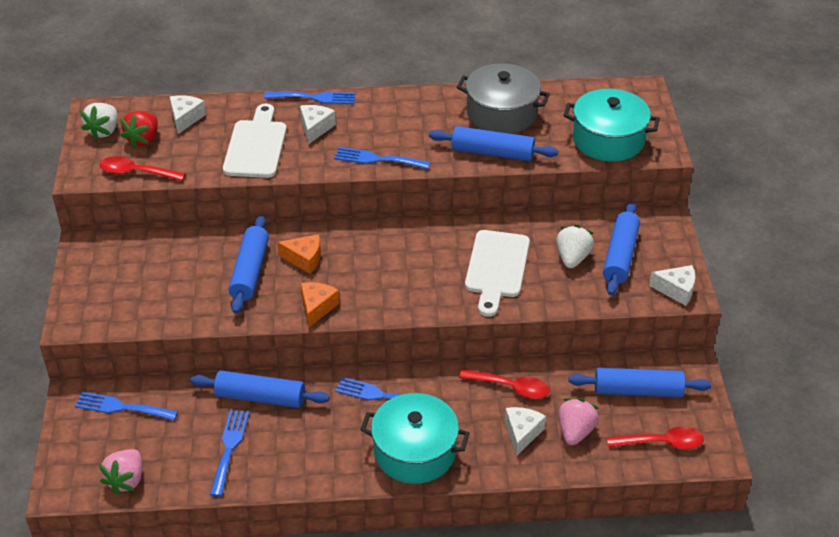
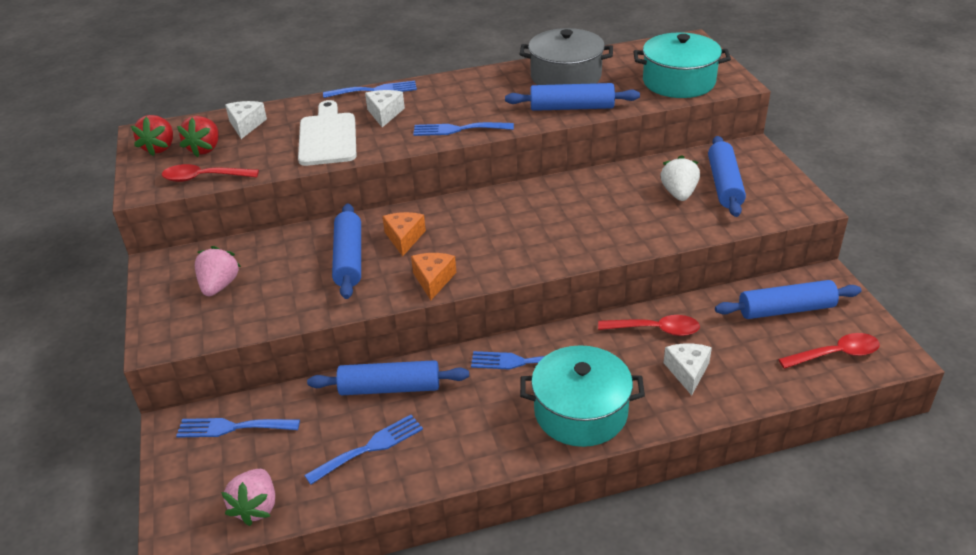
camera: 10 degrees left, 5 degrees down
white strawberry [80,103,117,140] -> red strawberry [131,115,173,156]
blue fork [210,410,249,497] -> blue fork turned 60 degrees clockwise [304,415,423,485]
orange cheese [277,234,321,274] -> orange cheese turned 90 degrees counterclockwise [382,212,426,256]
white cutting board [465,230,530,316] -> none
pink strawberry [559,398,599,445] -> pink strawberry moved to [195,246,241,296]
white cheese [649,265,695,306] -> none

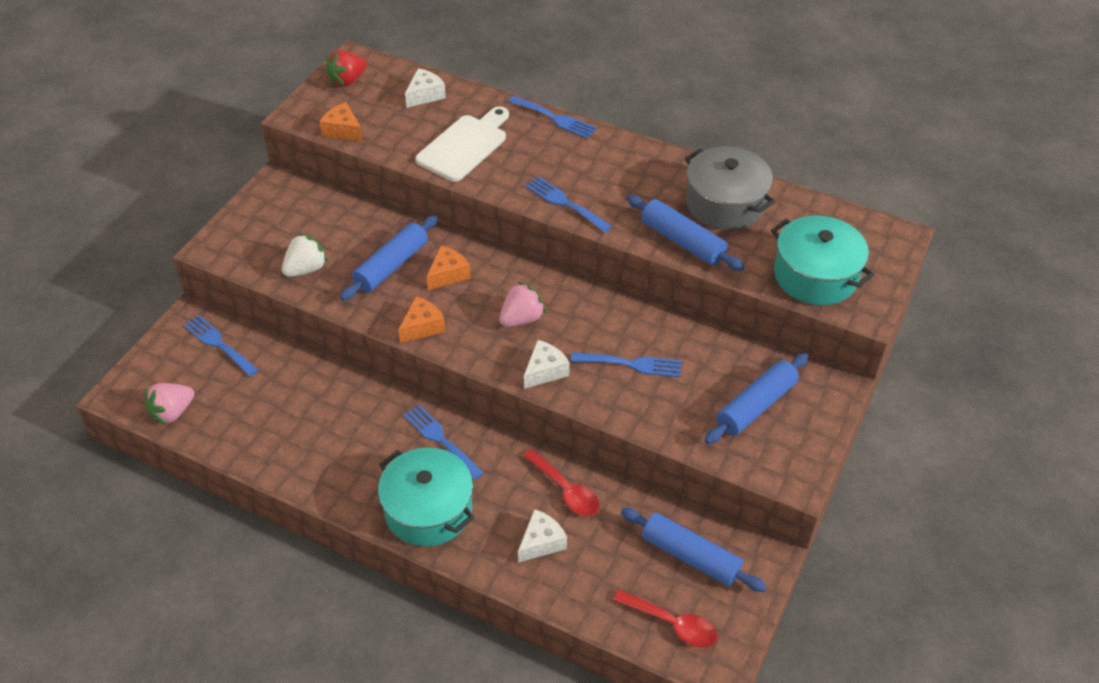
camera: 40 degrees right, 10 degrees up
red spoon [162,164,259,182] -> orange cheese [319,102,363,141]
red strawberry [177,116,219,157] -> none
pink strawberry [195,246,241,296] -> pink strawberry moved to [499,282,546,327]
blue fork [304,415,423,485] -> blue fork moved to [571,352,682,377]
blue rolling pin [307,360,469,395] -> none
white cheese [365,90,405,128] -> white cheese moved to [524,340,570,389]
white strawberry [660,155,700,201] -> white strawberry moved to [282,233,328,277]

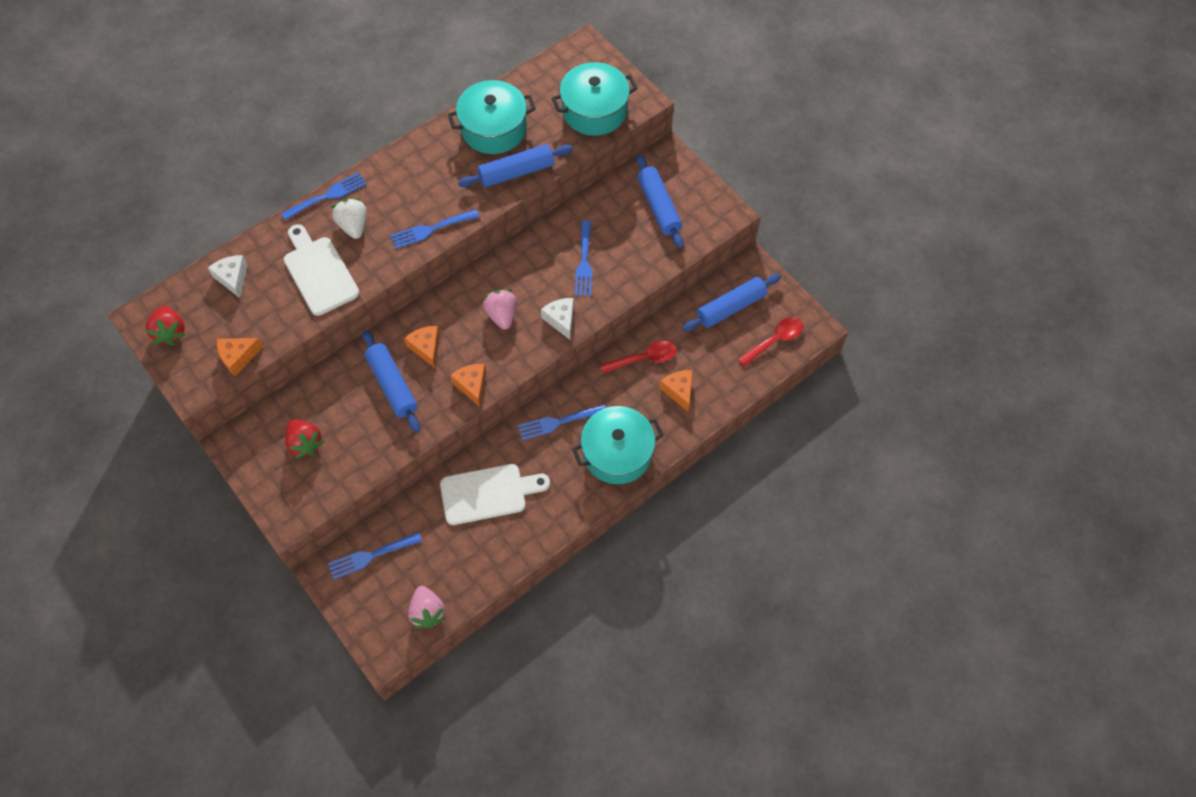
camera: 65 degrees left, 15 degrees up
white strawberry [282,233,328,277] -> white strawberry moved to [331,198,367,239]
white cheese [518,509,567,563] -> orange cheese [660,370,693,411]
blue fork [571,352,682,377] -> blue fork turned 150 degrees clockwise [575,221,592,296]
grey pot [684,147,775,230] -> turquoise pot [448,80,536,154]
none -> red strawberry [285,419,324,459]
none -> white cutting board [440,464,550,525]

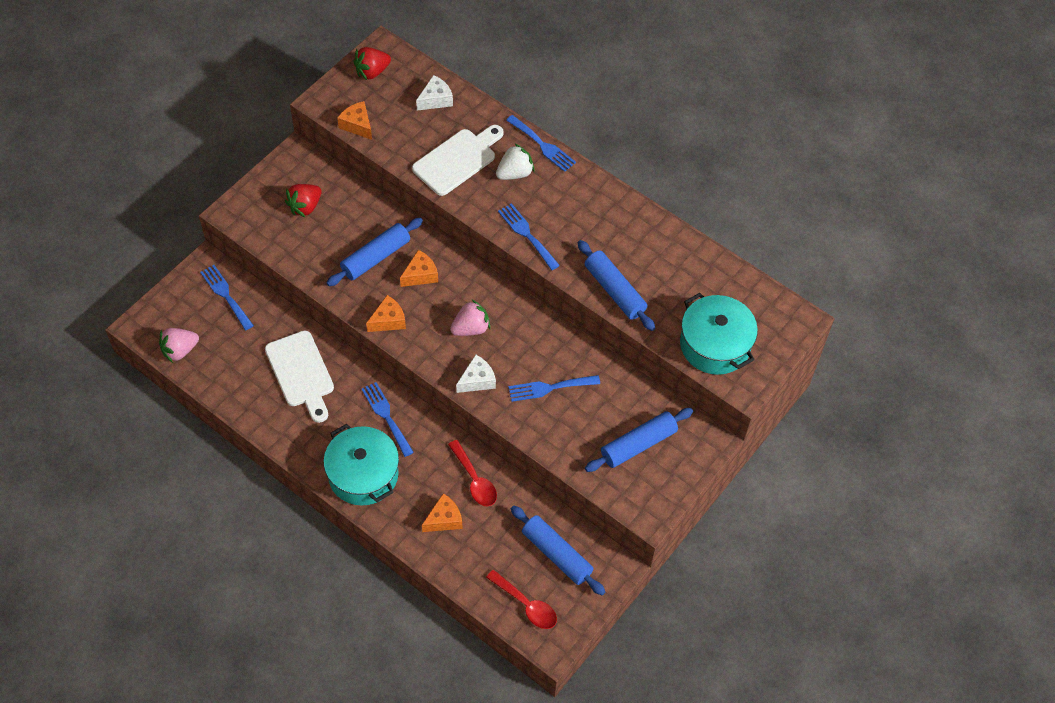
camera: 75 degrees right, 5 degrees down
turquoise pot [448,80,536,154] -> none

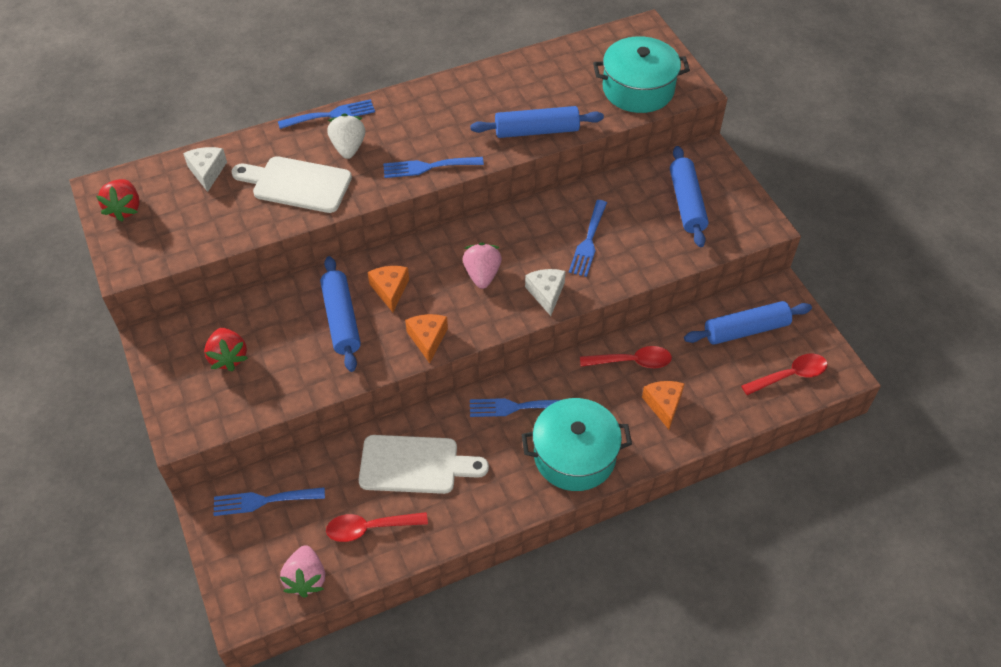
camera: 60 degrees left, 5 degrees down
orange cheese [337,101,372,140] -> none
white cutting board [412,125,504,196] -> white cutting board turned 60 degrees counterclockwise [231,156,352,213]
none -> red spoon [326,512,428,542]

